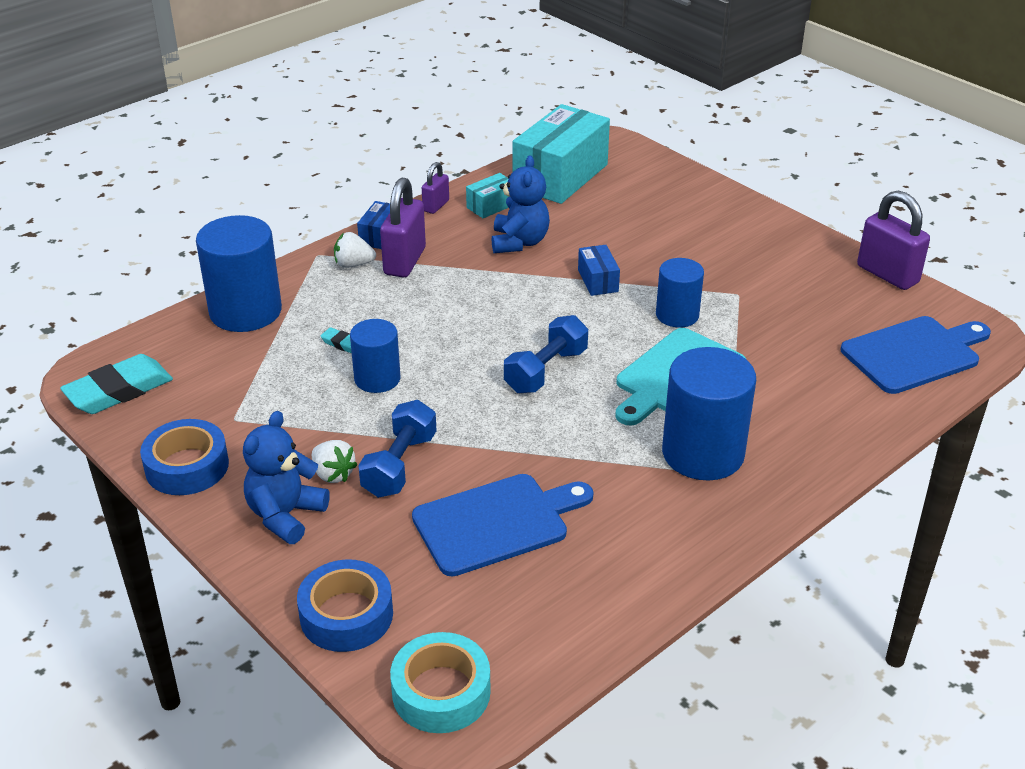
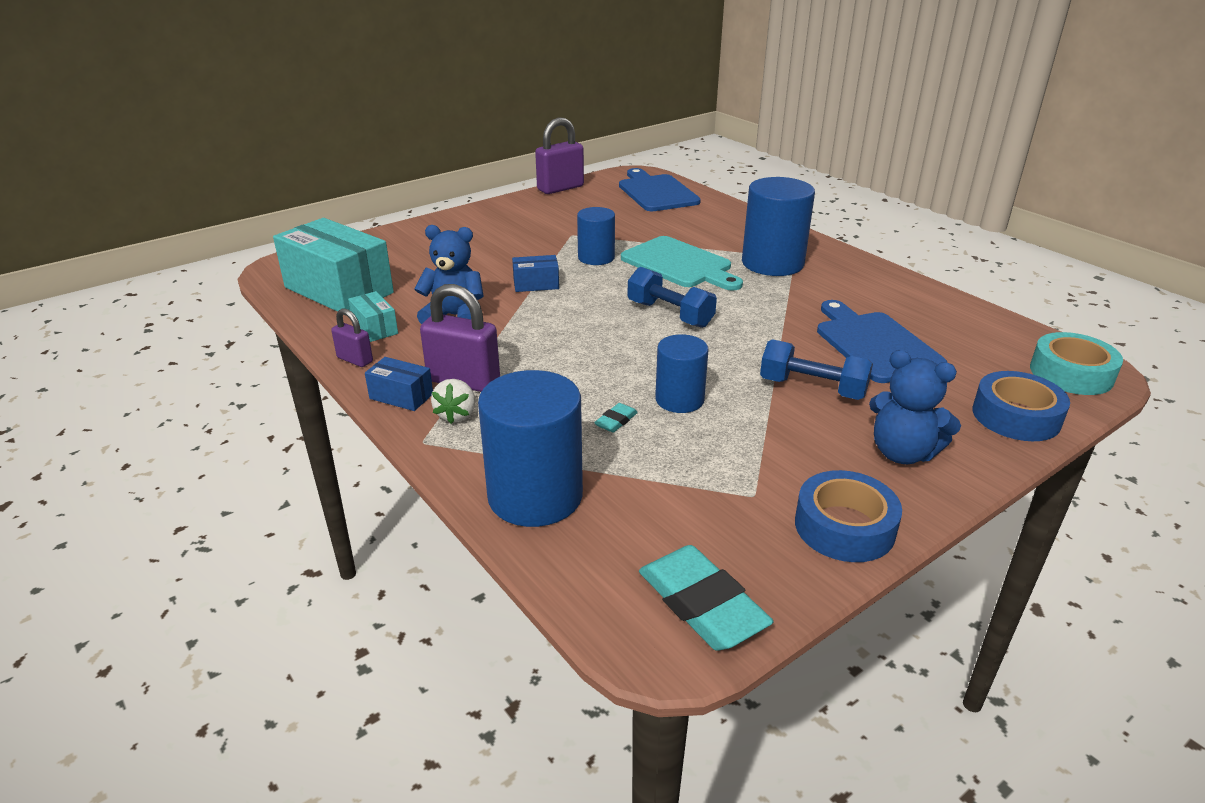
camera: 85 degrees left, 5 degrees down
white strawberry [312,440,358,483] -> none

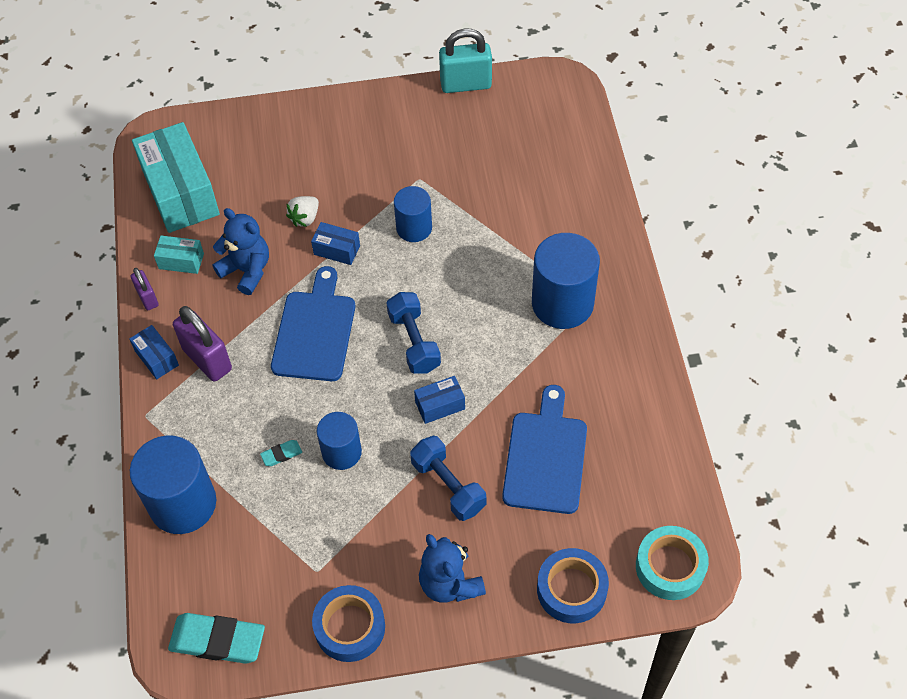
camera: 30 degrees right, 25 degrees up
turquoise box [348,291,398,342] -> turquoise box turned 75 degrees counterclockwise [154,236,204,274]
white strawberry [431,379,475,424] -> white strawberry moved to [286,196,319,227]
purple padlock [535,117,584,194] -> turquoise padlock [439,28,492,93]
blue cutting board [619,168,701,211] -> blue cutting board moved to [271,266,355,381]
turquoise cutting board [621,236,743,291] -> none
turquoise eraser [639,545,774,651] -> turquoise eraser turned 75 degrees counterclockwise [168,613,265,664]
none -> blue box [414,376,465,424]

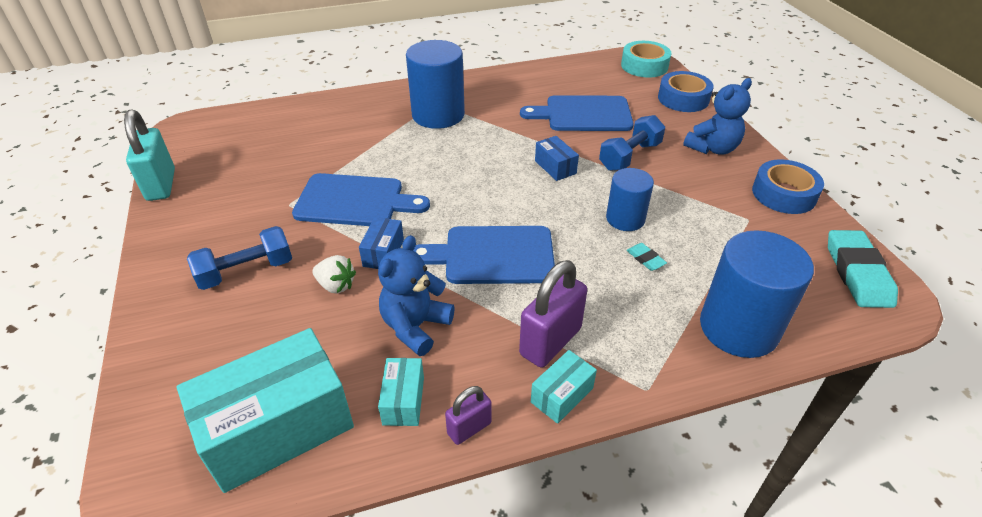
camera: 100 degrees left, 15 degrees down
blue box [129,325,179,379] -> turquoise box [531,350,597,424]
blue dumbbell [386,292,441,374] -> blue dumbbell moved to [187,226,292,290]
blue cylinder [394,186,432,242] -> blue cutting board [292,173,430,226]

